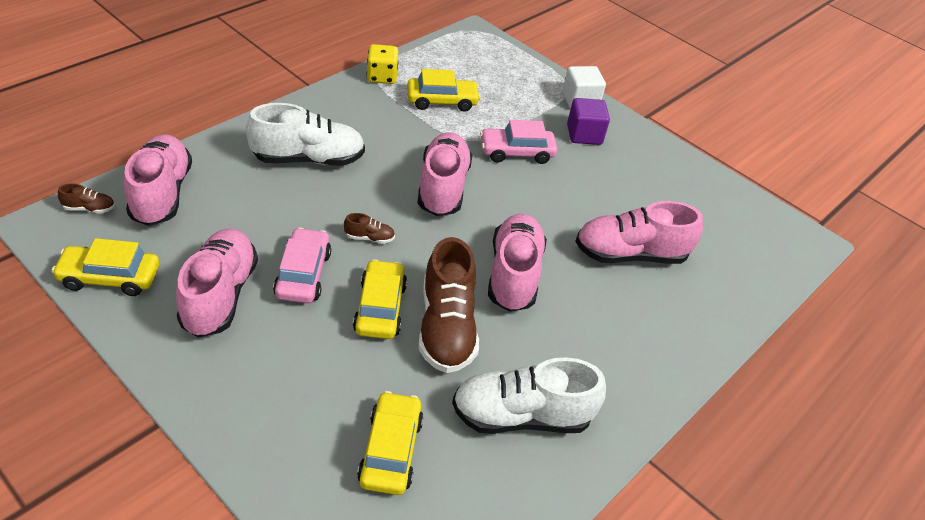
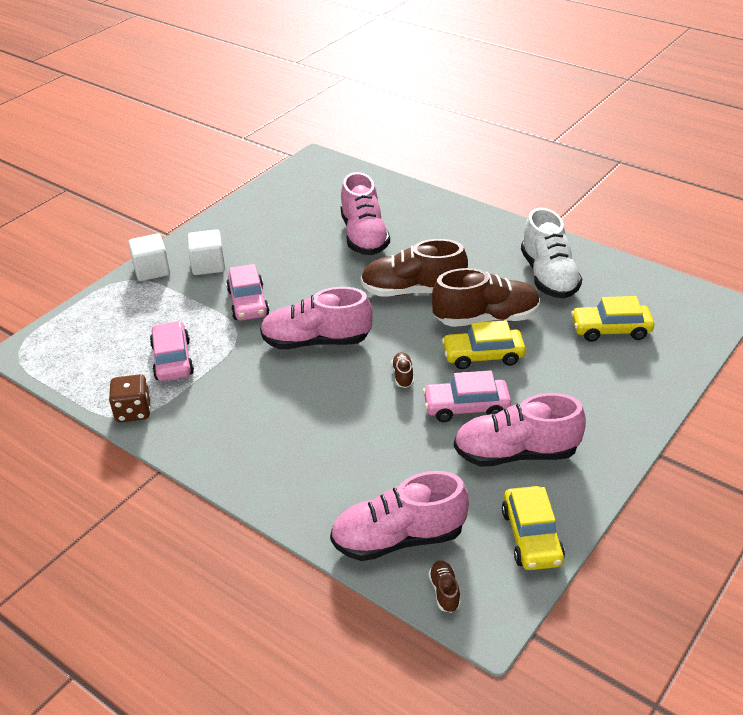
camera: 90 degrees left, 5 degrees down
white shoe [246,103,365,166] -> none
yellow dice [367,44,399,84] -> brown dice [109,374,151,423]
yellow car [407,69,481,112] -> pink car [150,321,194,381]
pink shoe [488,214,547,312] -> brown shoe [361,239,468,296]
purple cube [567,98,610,145] -> white cube [187,229,225,275]

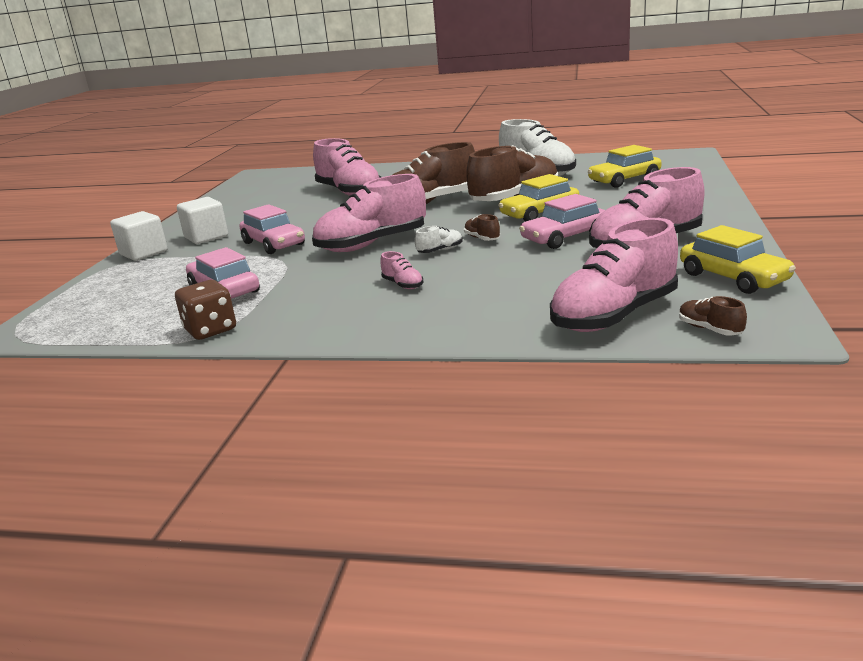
camera: 25 degrees left, 15 degrees down
none -> pink shoe [380,251,423,289]
none -> white shoe [415,226,463,253]

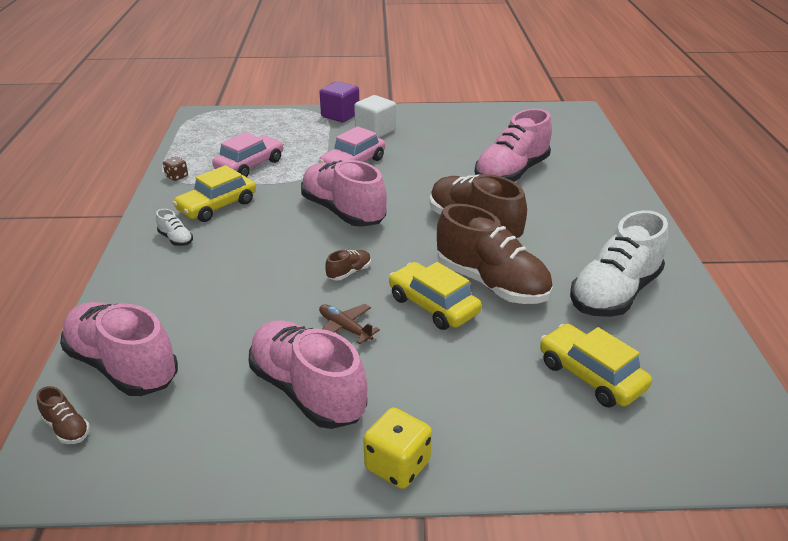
camera: 75 degrees right, 10 degrees up
white cube [110,211,168,261] -> purple cube [320,81,359,122]
brown dice [175,280,236,340] -> brown dice [163,156,188,181], size x0.57
pink shoe [380,251,423,289] -> none
white shoe [415,226,463,253] -> white shoe moved to [156,209,193,246]
pink car [519,194,605,249] -> brown plane [319,304,380,344]
brown shoe [679,296,747,336] -> brown shoe turned 90 degrees clockwise [37,386,90,444]
yellow car [680,225,796,294] -> yellow car moved to [173,165,256,222]
none -> yellow dice [363,407,432,489]

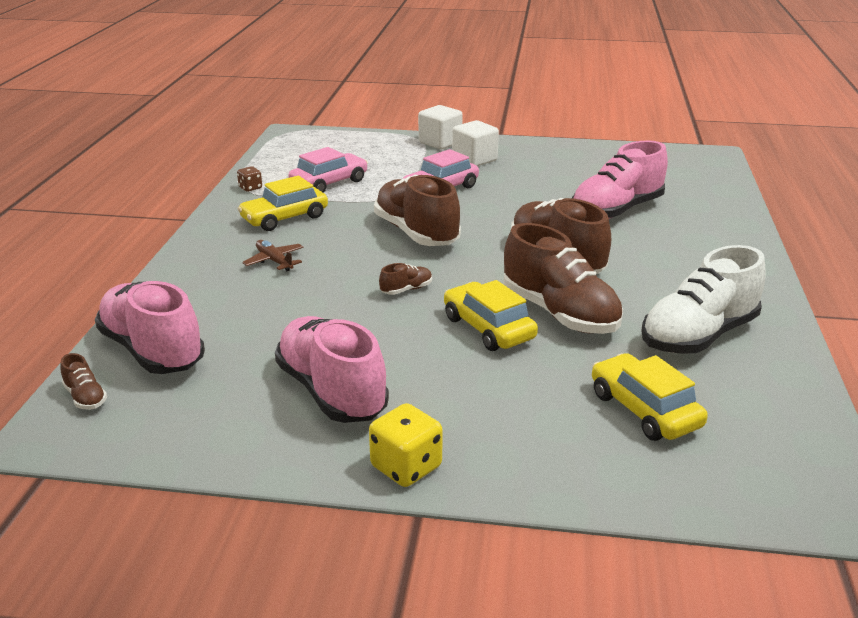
camera: 10 degrees right, 5 degrees down
white shoe [156,209,193,246] -> none
pink shoe [301,160,387,227] -> brown shoe [374,175,461,246]
brown plane [319,304,380,344] -> brown plane moved to [242,240,304,271]
purple cube [320,81,359,122] -> white cube [418,105,463,149]

